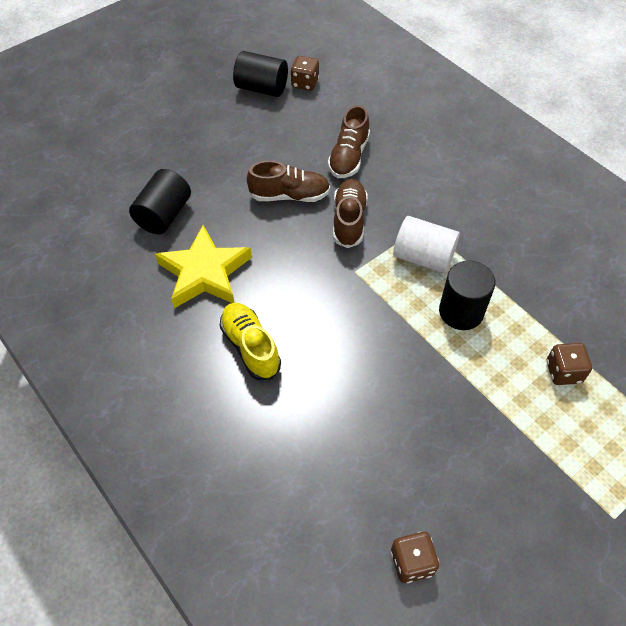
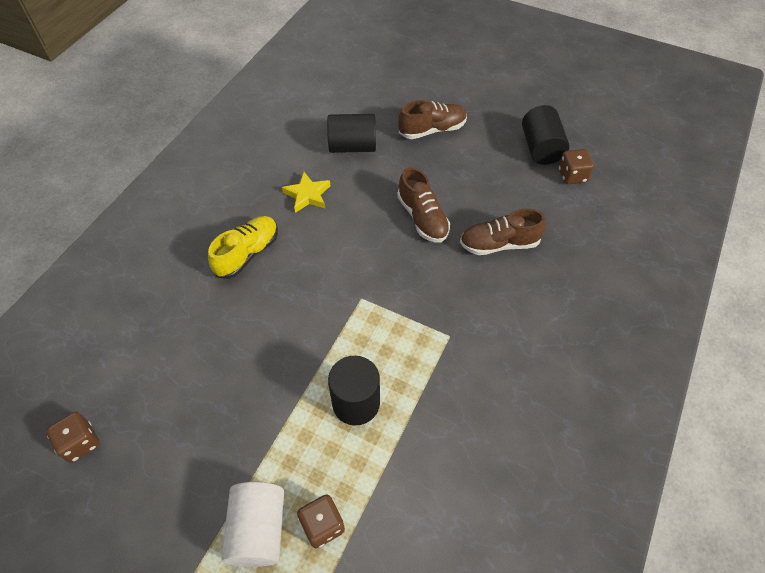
camera: 65 degrees right, 0 degrees up
yellow star [155,225,252,308] -> yellow star [282,172,331,213], size x0.57
brown shoe [333,179,368,248] -> brown shoe moved to [398,100,467,139]
white cylinder [393,216,460,273] -> white cylinder moved to [221,482,284,567]

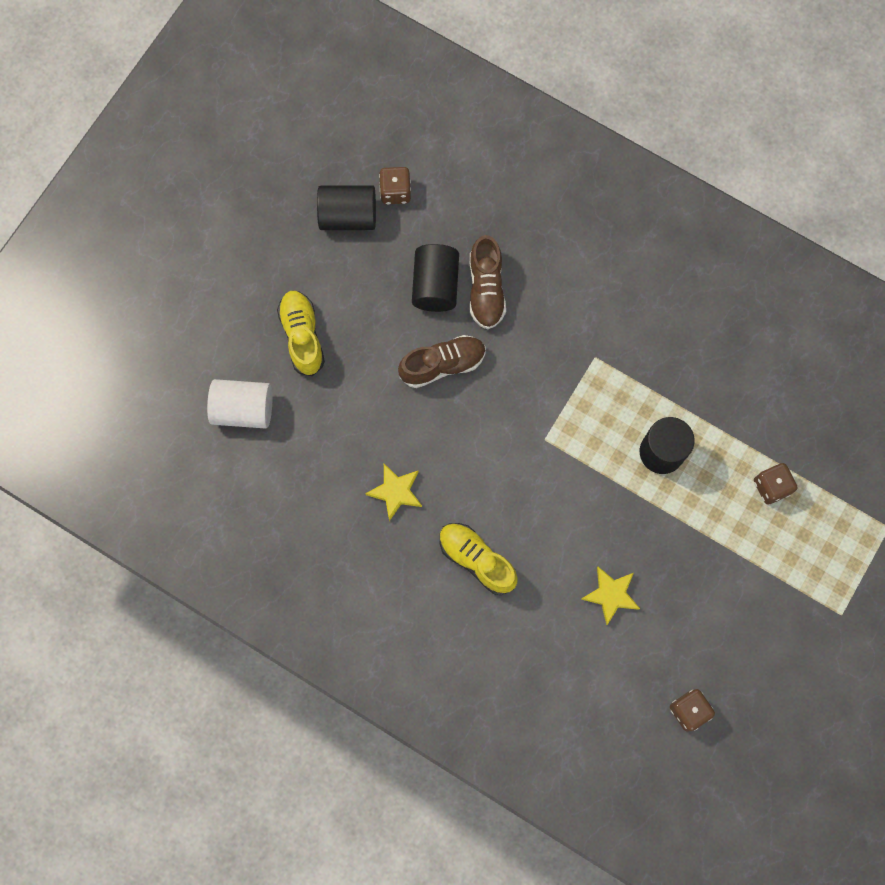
camera: 85 degrees left, 20 degrees up
white cylinder [221,482,284,567] -> white cylinder moved to [207,379,272,429]
black cylinder [327,114,376,153] -> black cylinder moved to [412,244,459,312]
brown shoe [398,100,467,139] -> yellow shoe [277,290,325,376]
none -> yellow star [581,567,640,625]

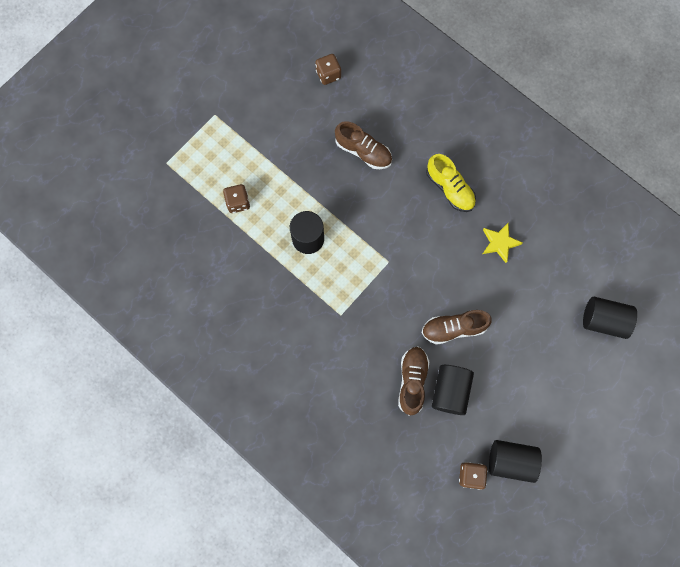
camera: 170 degrees left, 0 degrees up
white cylinder [207,379,272,429] -> black cylinder [583,297,637,339]
yellow shoe [277,290,325,376] -> none
yellow star [581,567,640,625] -> brown shoe [335,121,392,169]

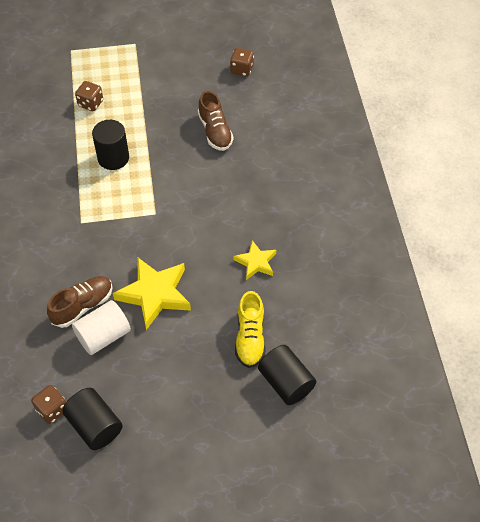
camera: 40 degrees right, 20 degrees down
brown shoe [422,310,491,345] -> yellow star [113,257,191,330]
yellow shoe [426,154,476,212] -> yellow shoe moved to [235,291,266,368]
black cylinder [432,365,474,415] -> white cylinder [72,300,131,355]

